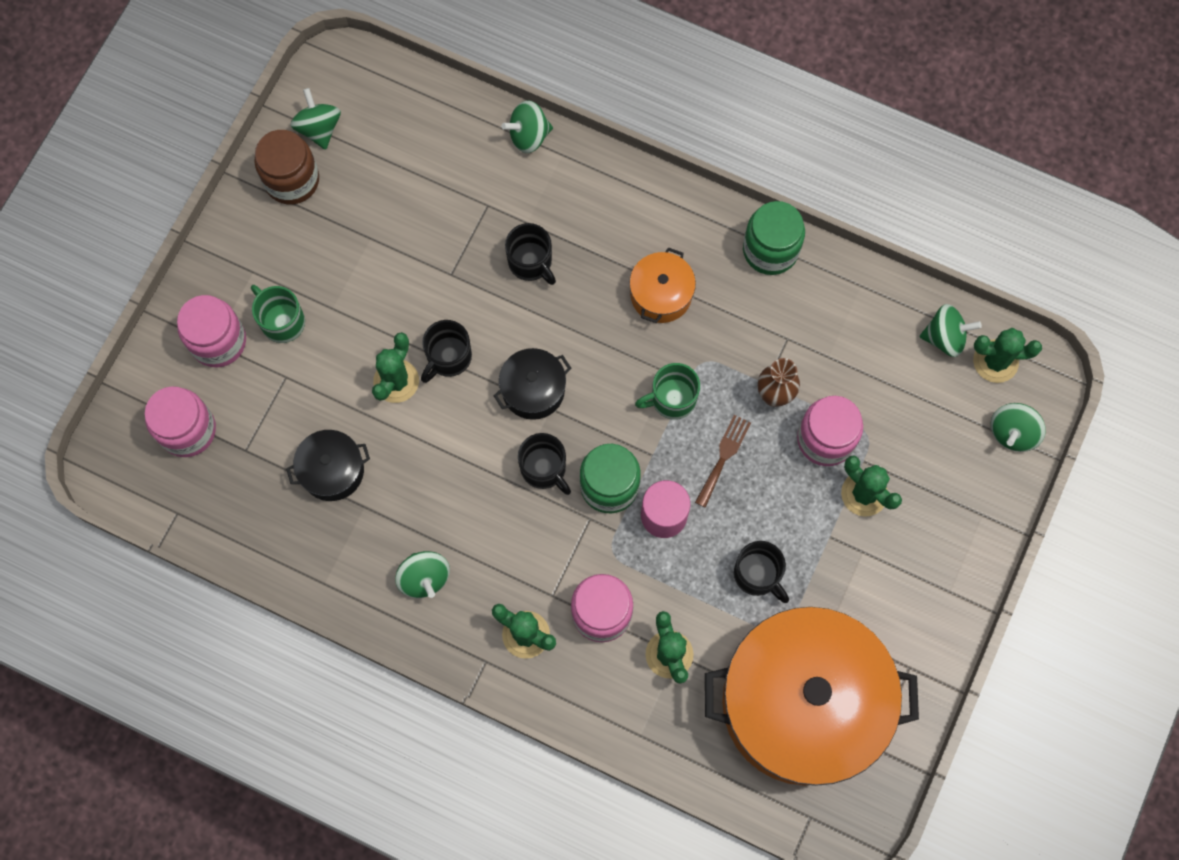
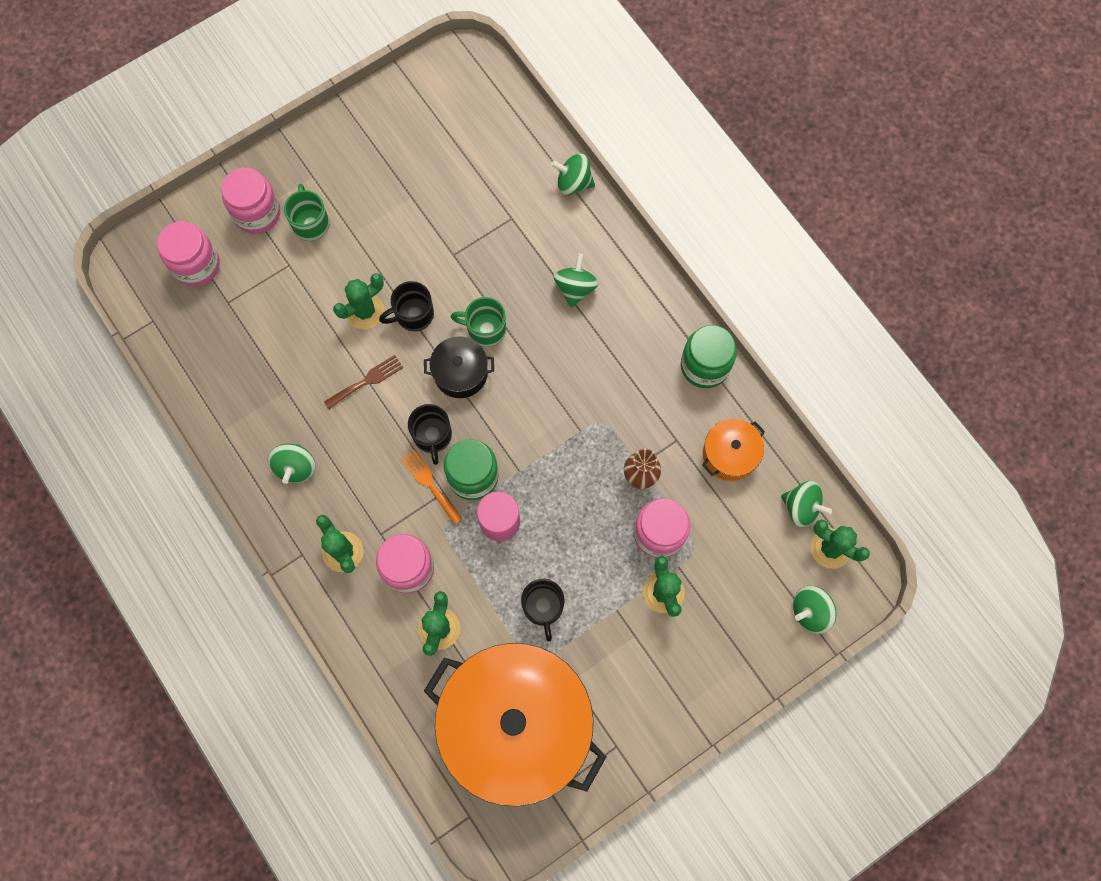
camera: 30 degrees right, 0 degrees up
brown jar [255,130,319,205] -> none
black pot [286,430,370,501] -> none
green spinning top [290,88,341,150] -> green spinning top moved to [553,253,599,308]
black mug [505,223,556,285] -> none
orange pot [629,247,696,323] -> orange pot moved to [702,419,765,481]
green mug [635,363,700,419] -> green mug moved to [451,297,506,347]
brown fork [695,415,751,508] -> brown fork moved to [324,355,403,409]
none -> orange fork [401,450,463,525]

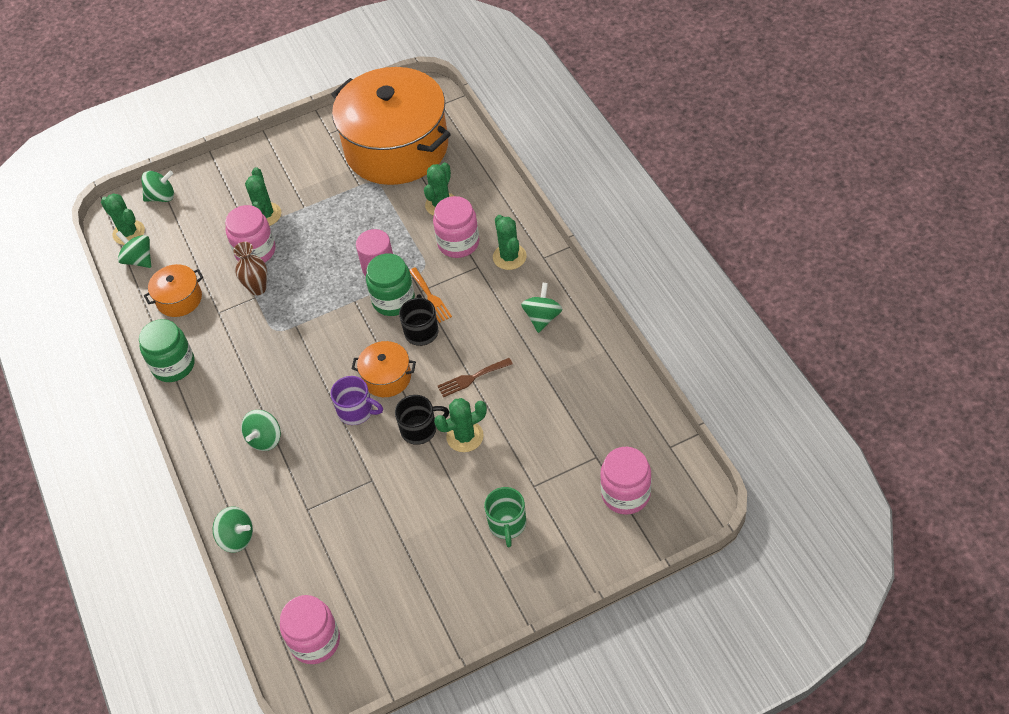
camera: 165 degrees left, 20 degrees down
pink jar [221,168,280,234] -> pink jar moved to [280,595,340,664]
black pot [424,336,494,398] -> orange pot [352,341,416,397]
green mug [451,297,506,347] -> purple mug [330,376,383,425]
black mug [521,579,565,641] -> none

